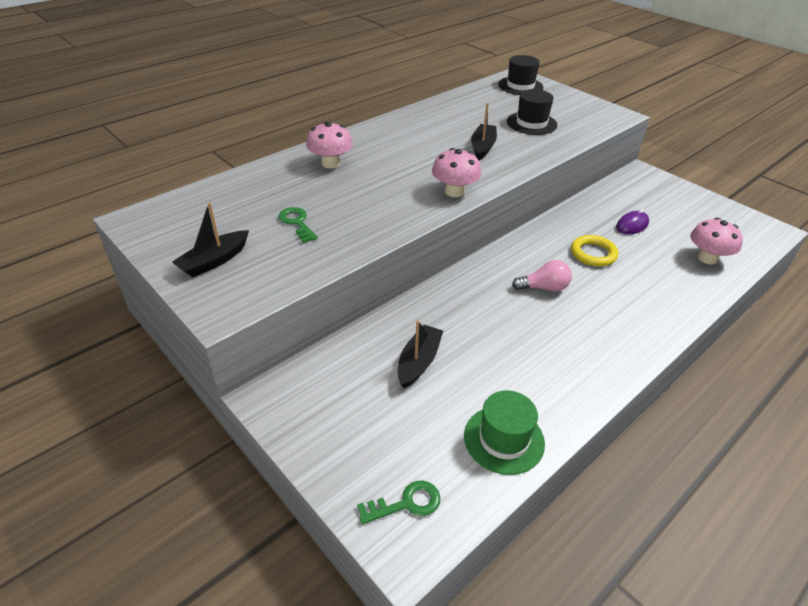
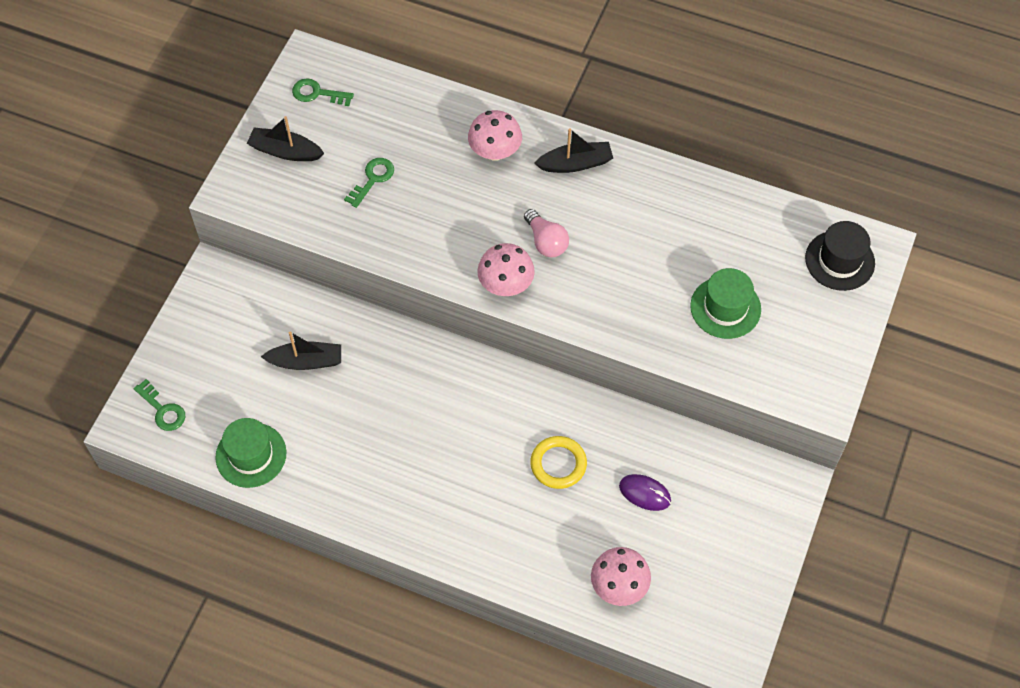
camera: 65 degrees right, 20 degrees up
black boat [471,103,497,160] -> black boat moved to [534,128,613,173]
black hat [507,89,557,135] -> green hat [690,268,761,339]
pink light bulb [512,260,572,292] -> pink light bulb moved to [524,209,569,257]
none -> green key [292,78,354,106]

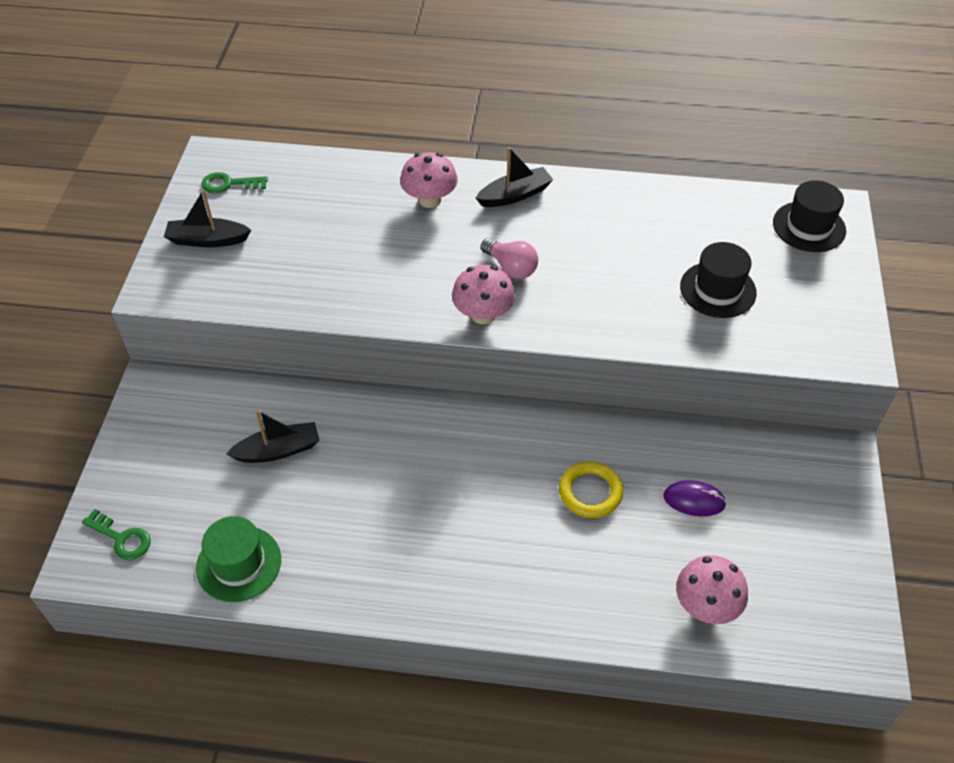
camera: 15 degrees left, 10 degrees down
green key [344,158,394,208] -> none
green hat [690,268,761,339] -> black hat [680,242,757,318]

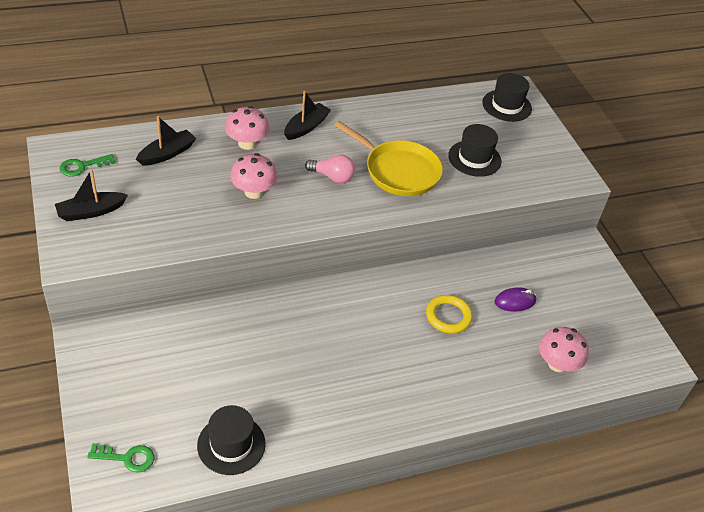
camera: 30 degrees left, 5 degrees down
green hat [196,516,281,602] -> black hat [197,405,266,475]
black boat [226,410,320,463] -> black boat moved to [136,116,196,166]
pink mushroom [452,265,515,324] -> pink mushroom moved to [230,153,278,199]
none -> yellow pan [334,121,443,196]

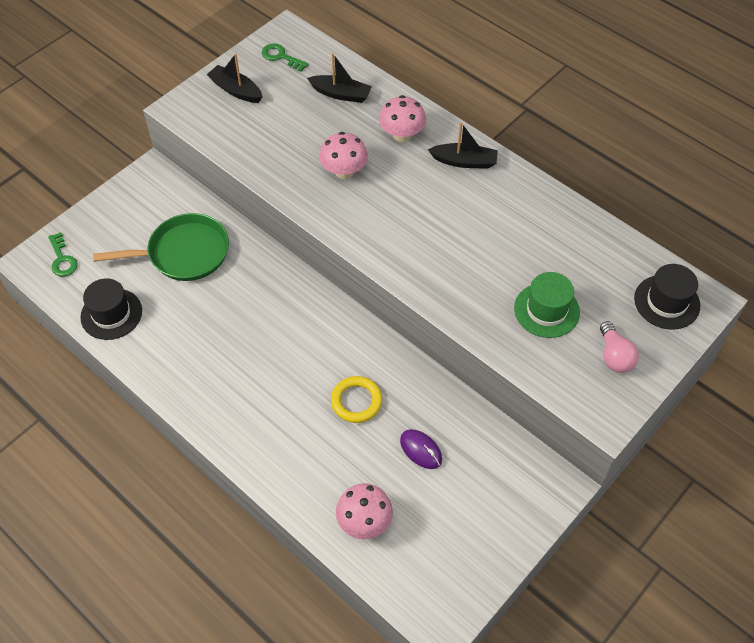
camera: 65 degrees right, 10 degrees up
pink light bulb [305,155,355,183] -> pink light bulb moved to [600,321,639,373]
yellow pan [334,121,443,196] -> none
black hat [448,124,502,177] -> green hat [514,272,580,338]
none -> green pan [93,213,229,281]

